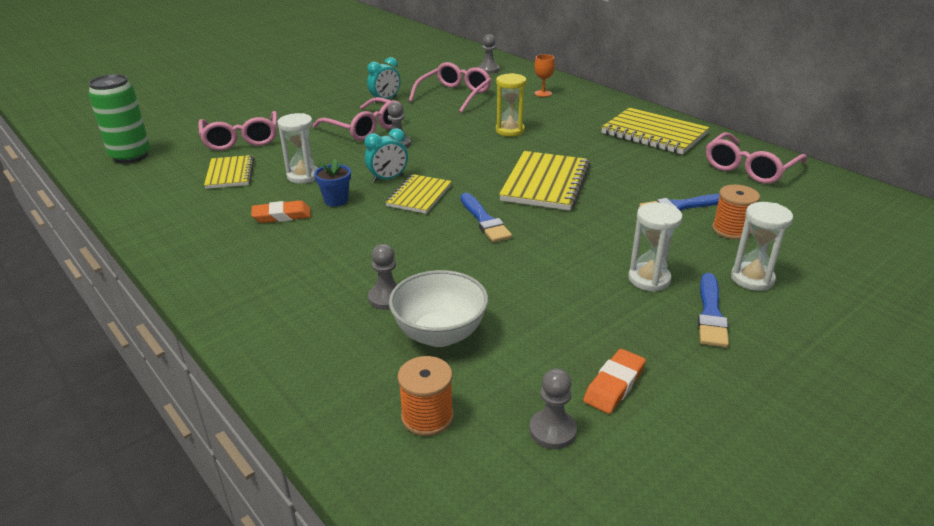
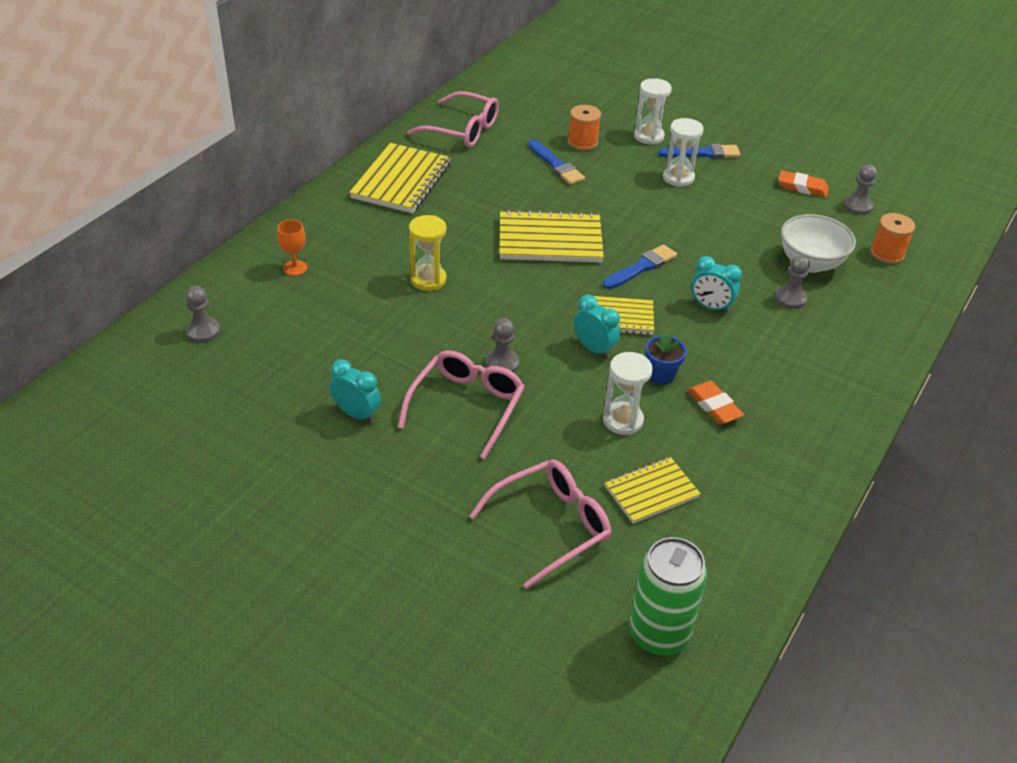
camera: 110 degrees left, 10 degrees up
pink glasses [409,62,491,113] -> none
none -> turquoise clock [691,256,742,313]

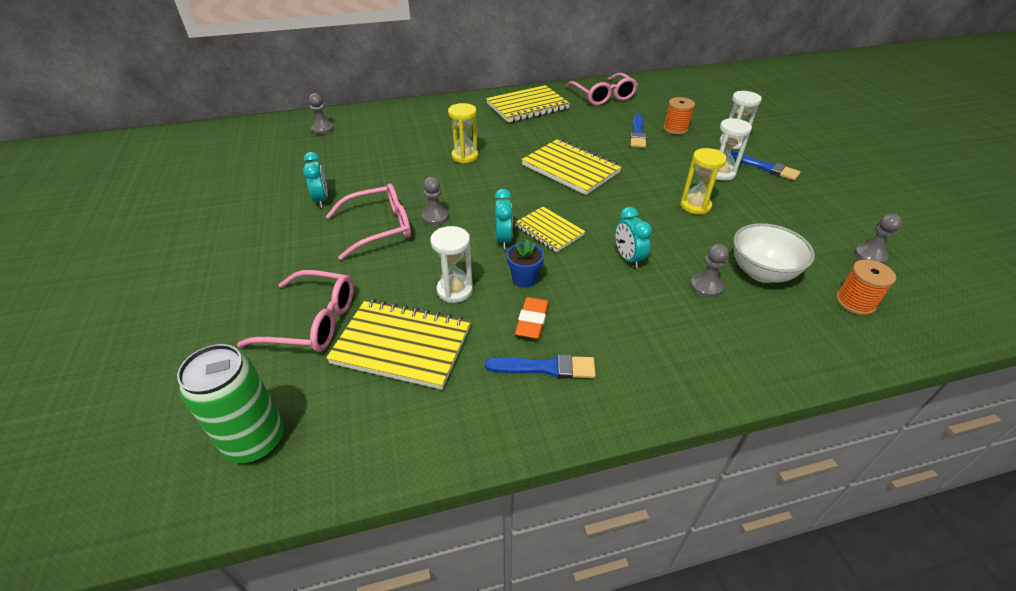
camera: 45 degrees right, 0 degrees up
orange goblet [277,219,307,276] -> none
blue brush [603,244,677,289] -> blue brush moved to [485,354,596,379]
yellow notebook [604,456,701,524] -> yellow notebook [326,299,471,390], size x1.62
orange eraser [778,170,829,197] -> none
none -> yellow hourglass [680,148,727,215]

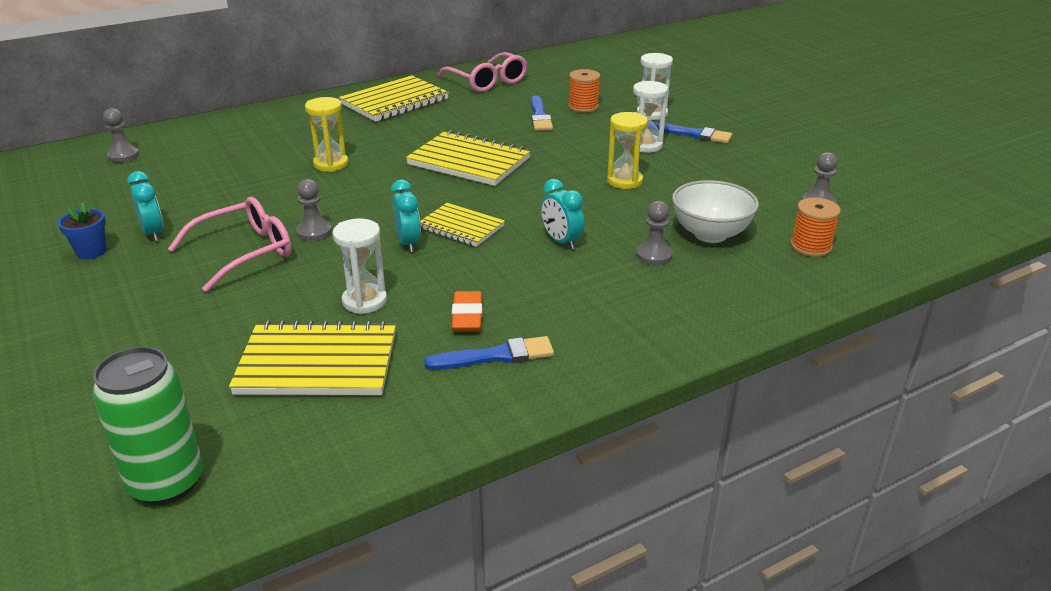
camera: 15 degrees left, 10 degrees down
pink glasses [237,270,354,352] -> none
blue flower pot [506,240,544,288] -> blue flower pot moved to [58,202,107,259]

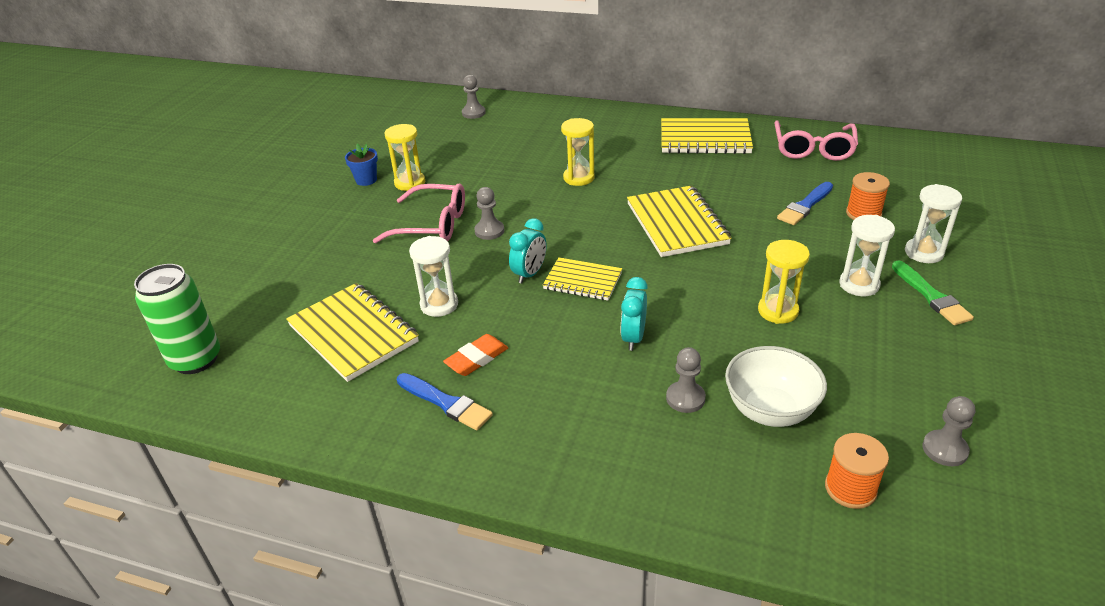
camera: 50 degrees right, 5 degrees up
turquoise clock [127,171,164,242] -> yellow hourglass [385,124,425,191]
yellow notebook [420,203,505,247] -> yellow notebook turned 60 degrees counterclockwise [543,257,622,301]
blue brush [653,122,732,143] -> green brush [892,260,974,325]

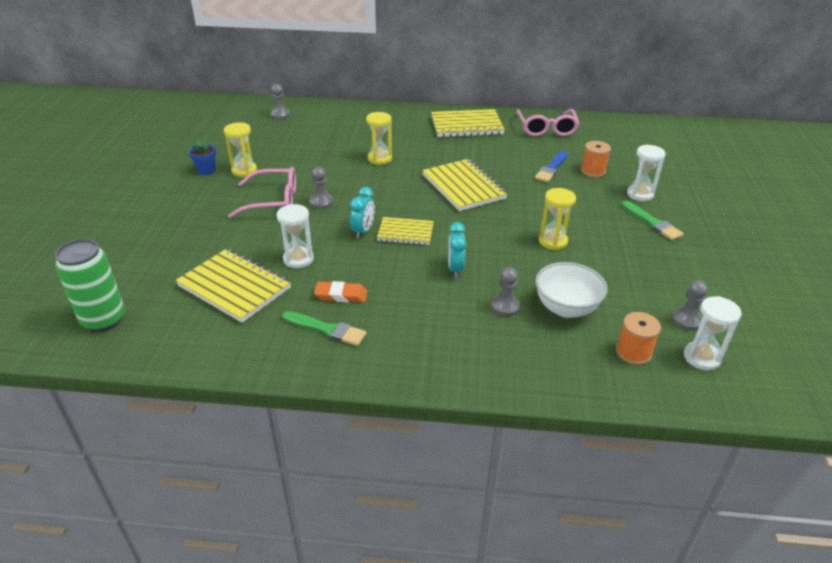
camera: 15 degrees left, 0 degrees up
blue brush [397,373,493,430] -> green brush [282,311,367,346]
orange eraser [443,334,508,376] -> orange eraser turned 60 degrees clockwise [314,281,367,303]
white hourglass [839,215,895,296] -> white hourglass moved to [684,296,741,370]

